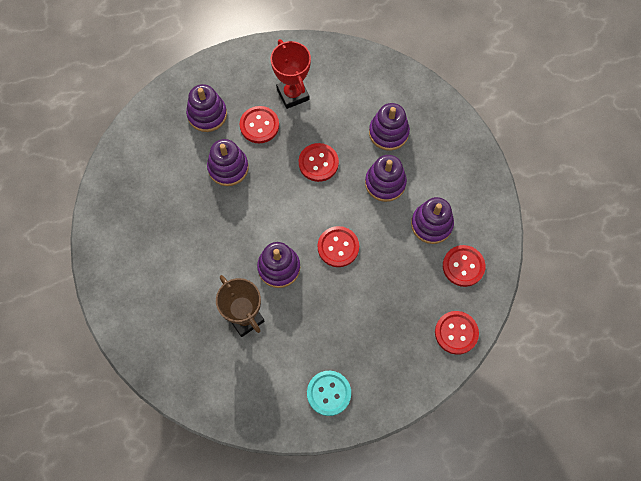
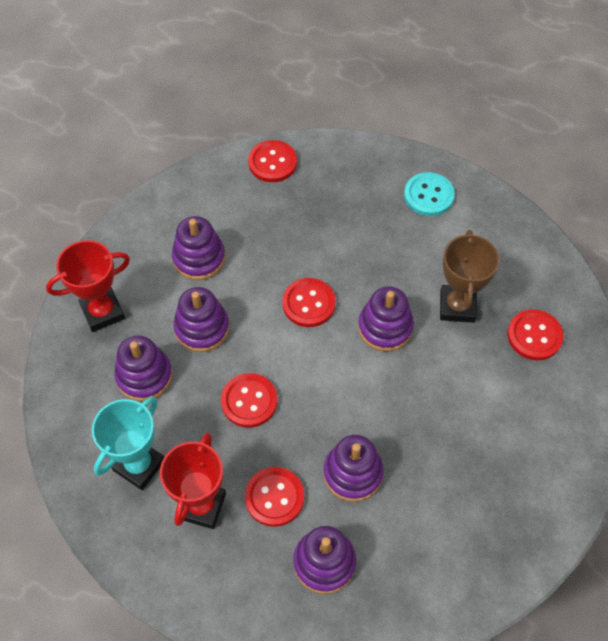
camera: 140 degrees left, 10 degrees down
red button [443,245,486,287] -> red button moved to [508,309,564,360]
none -> red trophy [46,240,130,332]
none -> turquoise trophy [92,397,164,490]

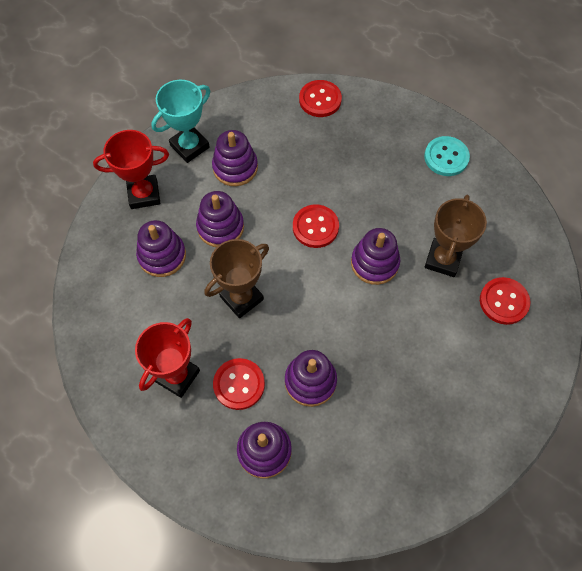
camera: 15 degrees right, 5 degrees up
turquoise trophy [92,397,164,490] -> turquoise trophy moved to [151,80,210,163]
red button [221,373,277,428] -> brown trophy [204,239,269,318]

